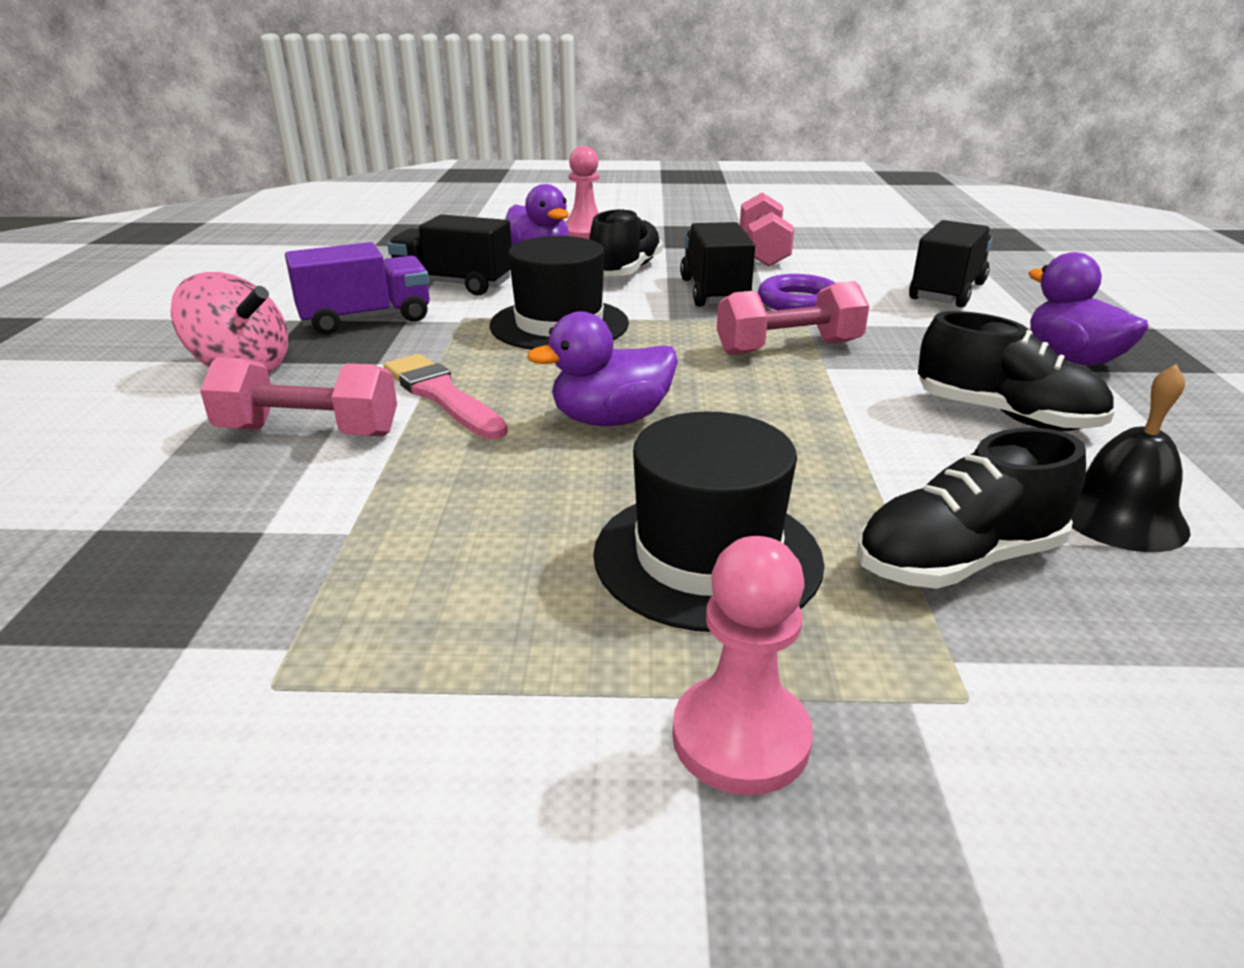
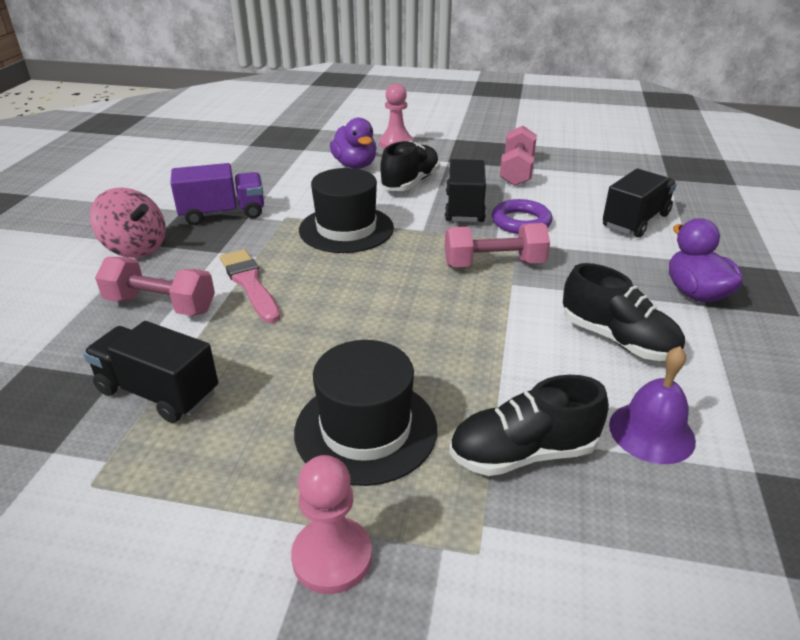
camera: 10 degrees right, 5 degrees up
black truck [387,215,512,295] -> black truck moved to [83,321,218,423]
purple duck [527,311,678,426] -> none
black bell [1071,364,1190,552] -> purple bell [609,346,696,464]

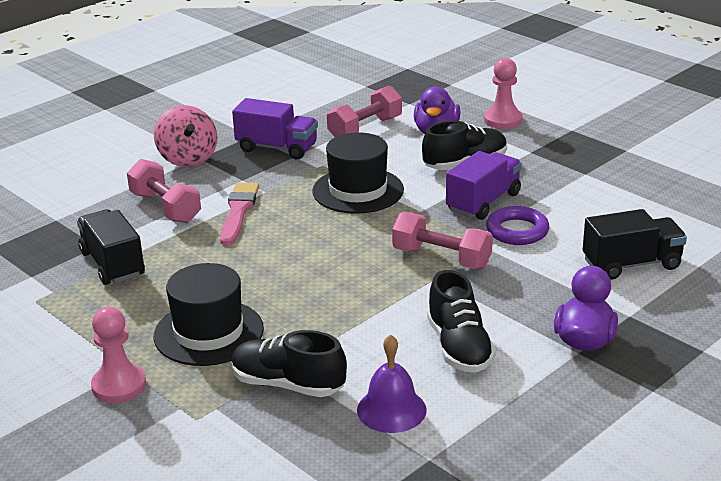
camera: 35 degrees right, 5 degrees down
black truck [445,159,486,222] -> purple truck [446,151,522,220]
pink dumbbell [500,126,537,186] -> pink dumbbell moved to [327,86,402,137]

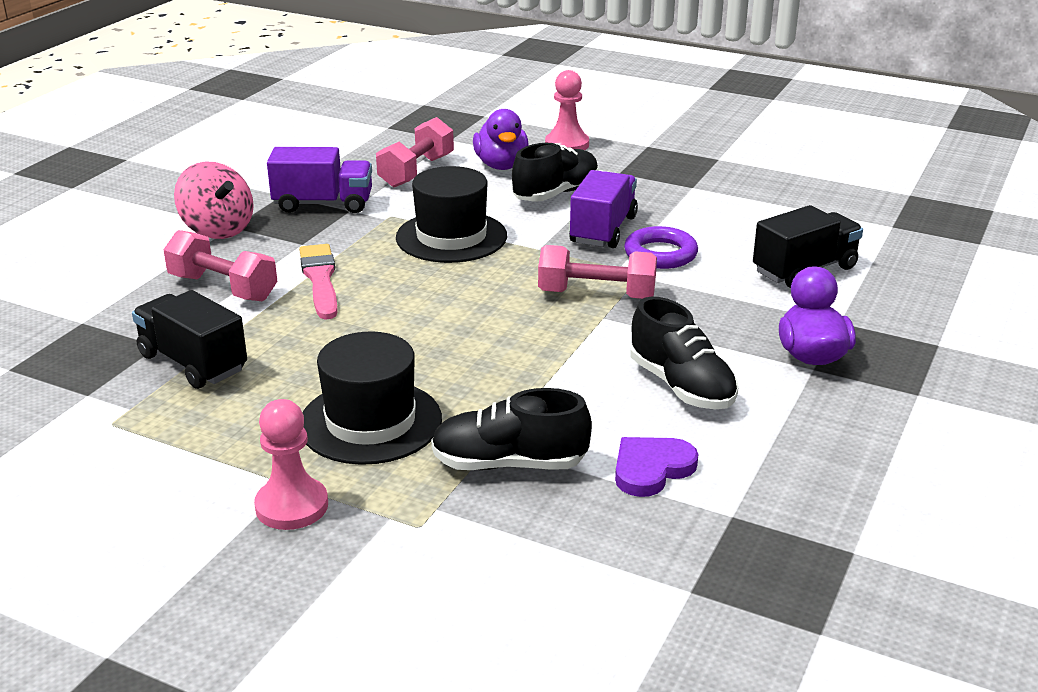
camera: 20 degrees left, 0 degrees up
purple bell [357,334,427,433] -> purple heart [615,437,698,497]

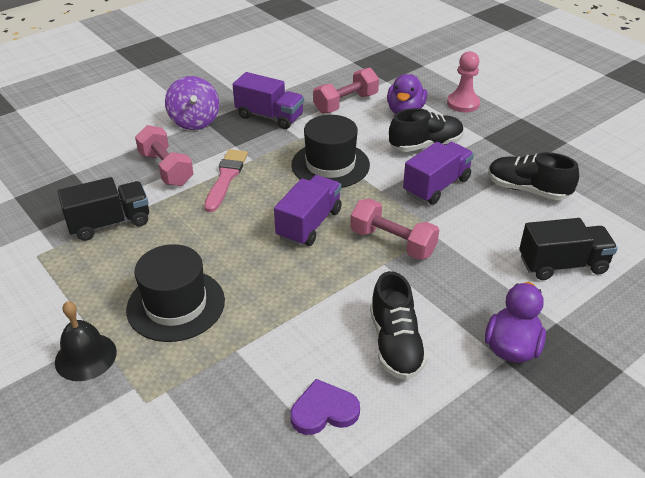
camera: 25 degrees right, 10 degrees up
black truck [132,290,247,389] -> black truck turned 90 degrees clockwise [58,177,149,241]
pink spinning top [174,162,254,239] -> purple spinning top [165,76,219,130]
pink pawn [254,399,328,530] -> black bell [55,301,117,381]
black shoe [431,388,592,470] -> black shoe moved to [488,152,579,200]
purple ring [624,226,698,269] -> none
none -> purple truck [274,175,342,246]

